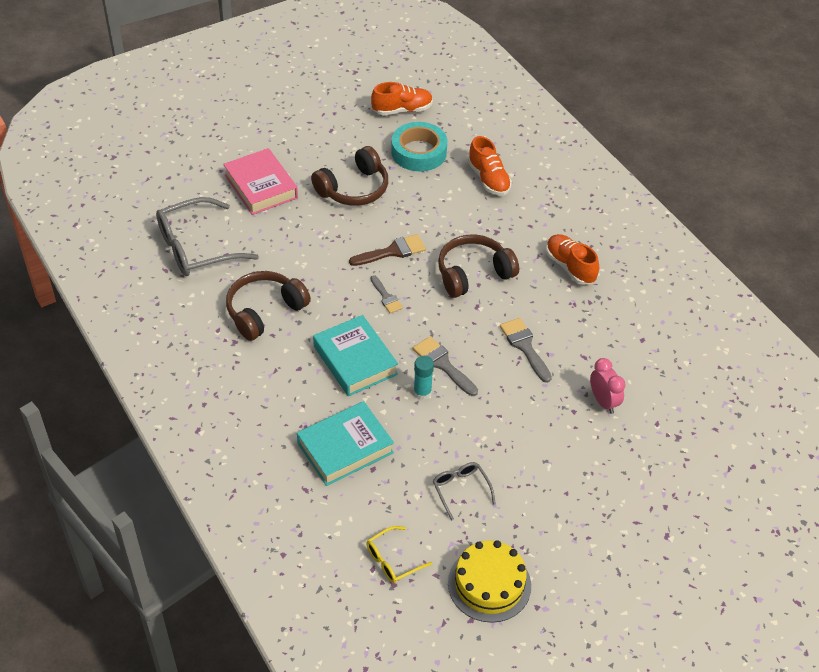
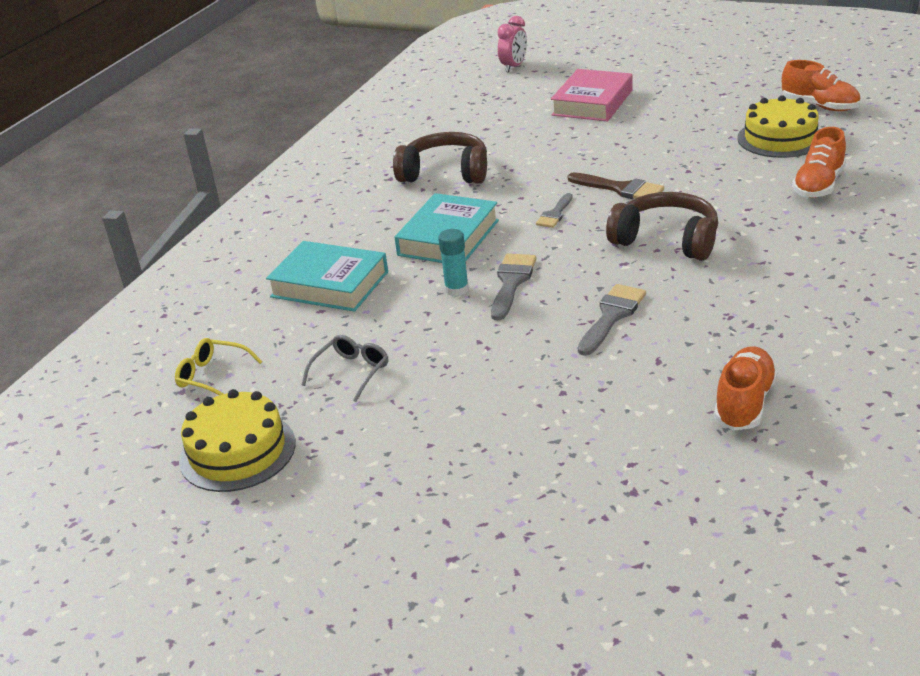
camera: 60 degrees right, 15 degrees down
grey glasses [156,197,259,276] -> none
brown headphones [311,146,388,206] -> none
turquoise tape [391,122,447,171] -> yellow cake [737,95,819,158]
orange shoe [546,234,599,285] -> orange shoe moved to [714,347,778,430]
pink clock [590,358,626,414] -> pink clock moved to [497,16,527,72]

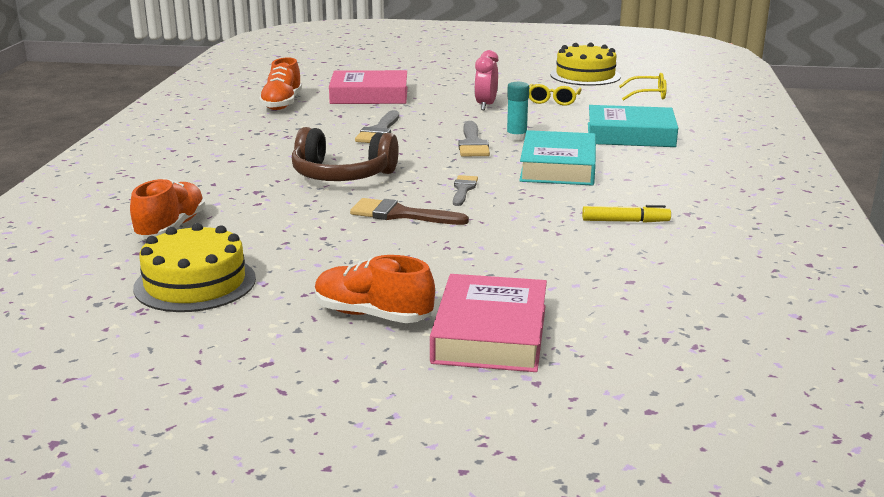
camera: 160 degrees right, 10 degrees down
grey glasses [302,335,388,402] -> yellow glasses [529,84,582,106]
brown headphones [393,132,487,184] -> yellow marker [582,205,671,223]
pink clock [497,16,527,72] -> pink clock moved to [474,50,498,110]
orange shoe [782,60,860,111] -> orange shoe moved to [315,255,435,323]
none -> pink book [329,70,408,104]

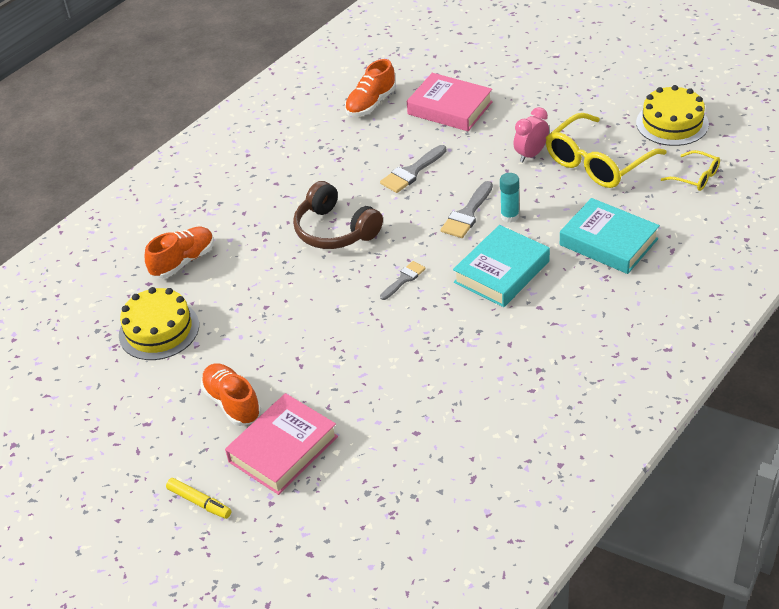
camera: 35 degrees right, 20 degrees up
brown brush [350,198,469,225] -> none
yellow glasses [529,84,582,106] -> yellow glasses [546,113,667,188], size x1.99
yellow marker [582,205,671,223] -> yellow marker moved to [166,478,231,519]

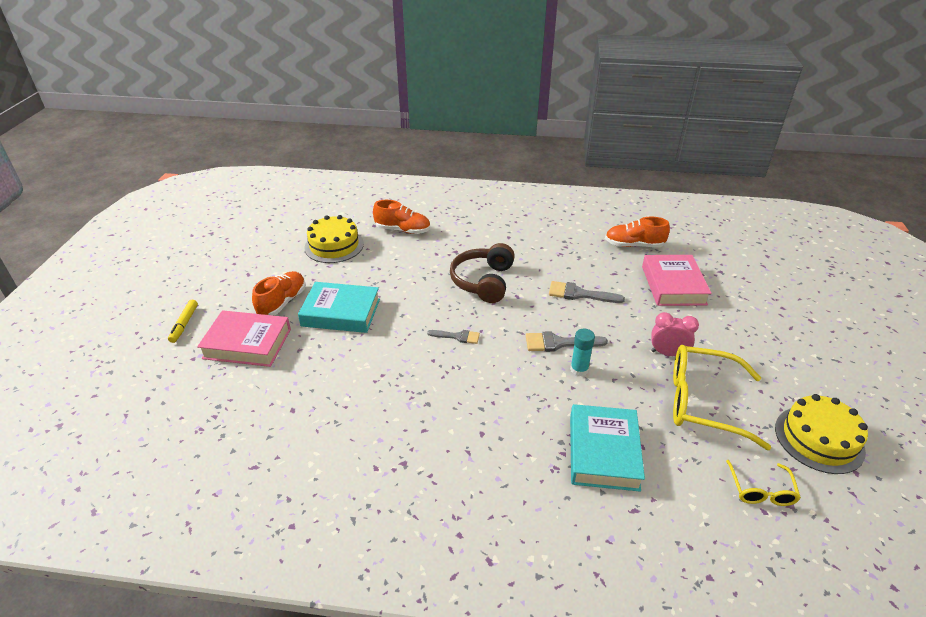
camera: 55 degrees right, 5 degrees down
turquoise book [453,225,550,307] -> turquoise book moved to [298,282,380,333]

